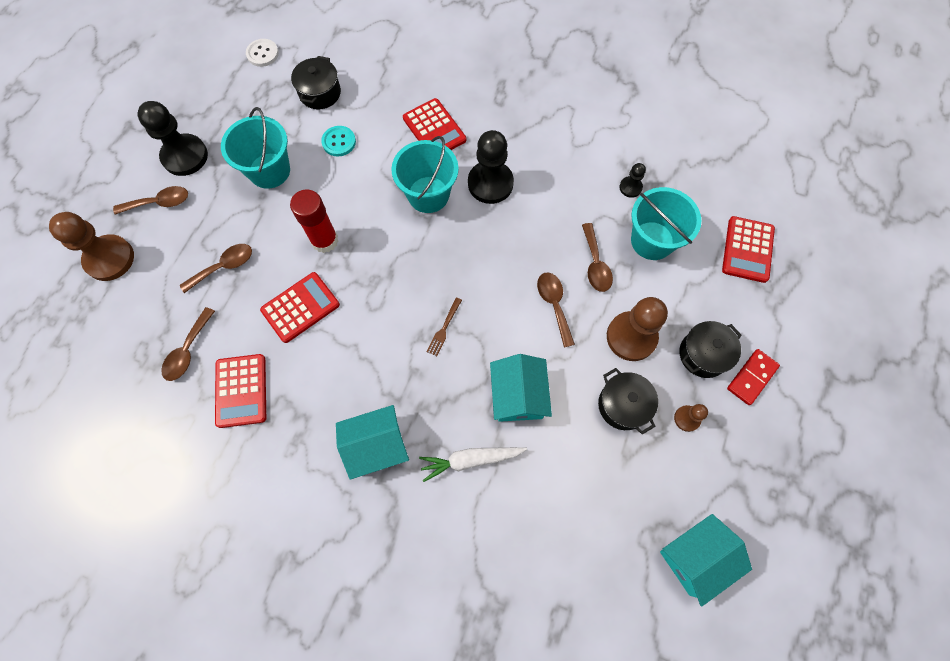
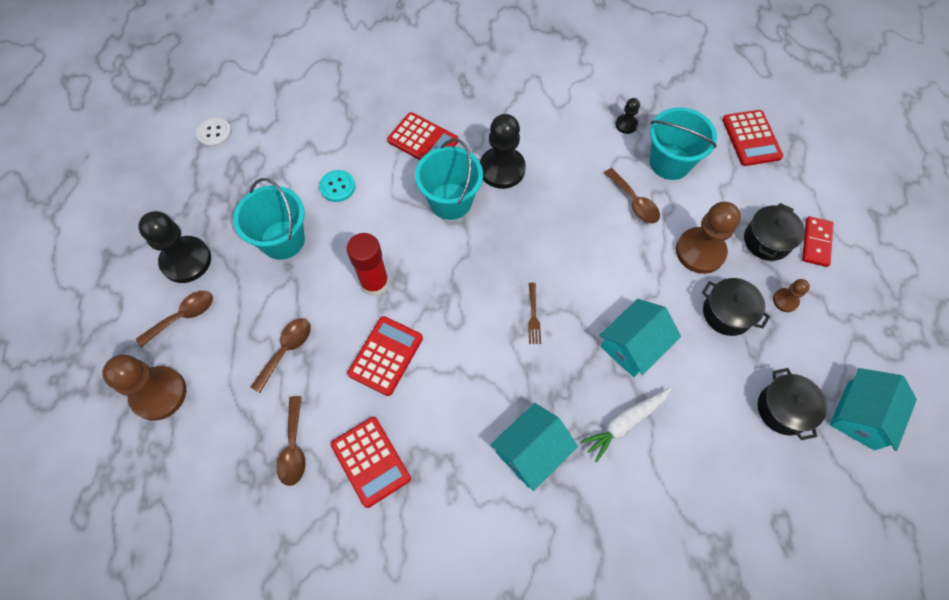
camera: 25 degrees left, 5 degrees down
black pot [291,56,341,109] -> black pot moved to [758,368,827,440]
turquoise house [490,354,552,422] -> turquoise house turned 75 degrees clockwise [599,299,681,377]
brown spoon [537,273,575,348] -> none

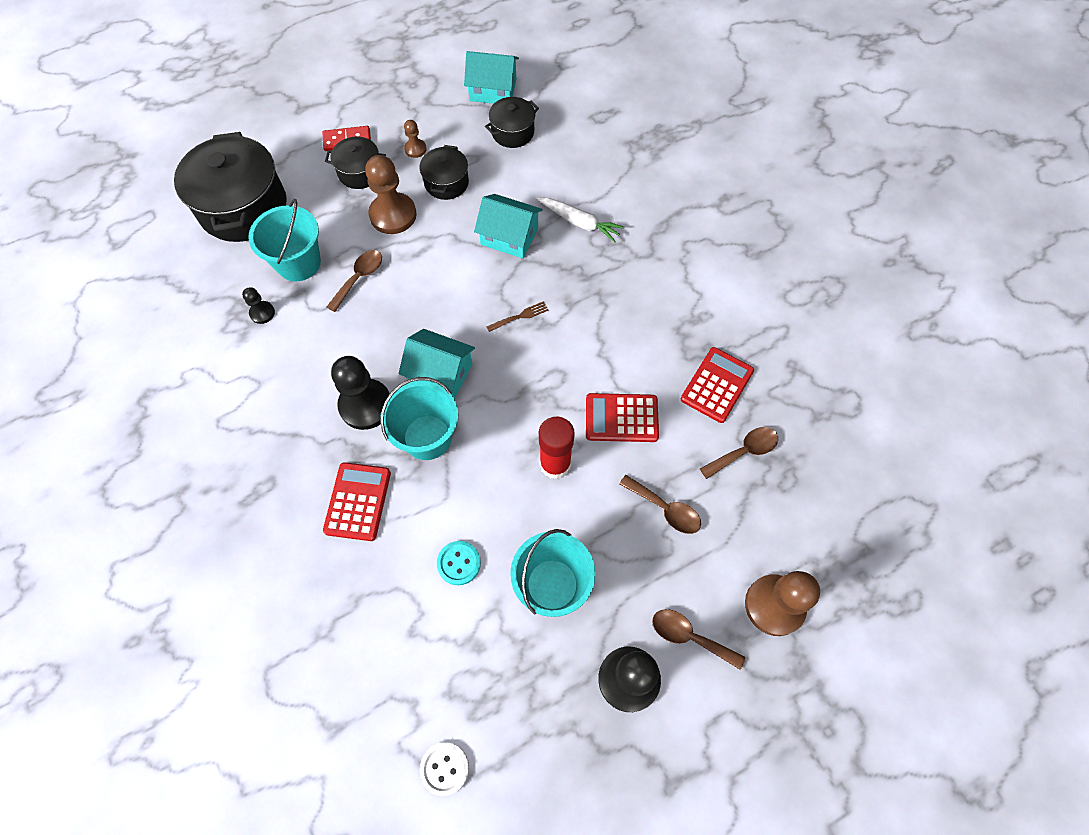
camera: 115 degrees left, 0 degrees up
brown spoon [251,318,311,393] -> brown spoon turned 150 degrees counterclockwise [619,475,701,534]
turquoise house [490,403,578,491] -> turquoise house moved to [399,329,475,399]
red calculator [722,110,783,166] -> black pot [174,132,287,242]

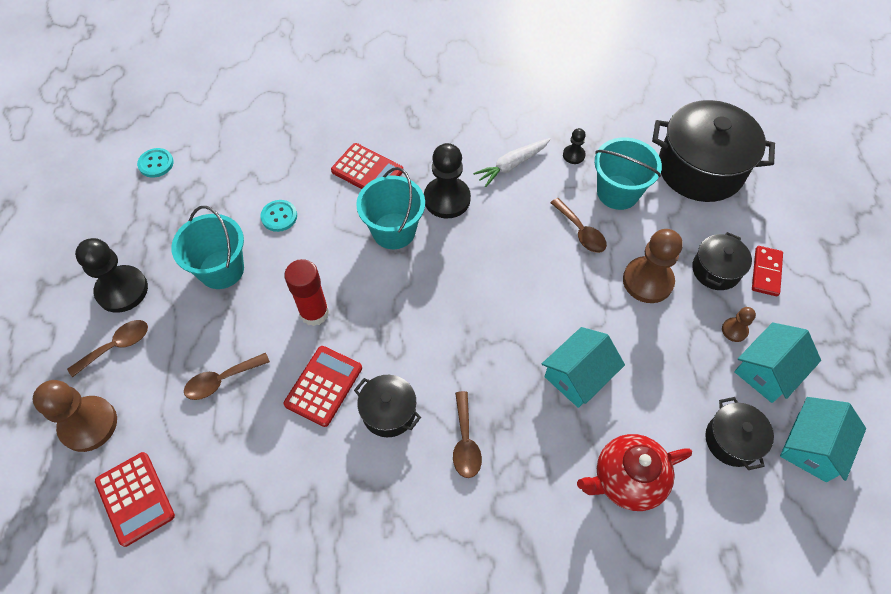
camera: 115 degrees right, 5 degrees down
turquoise house [399,329,475,399] -> turquoise house moved to [734,322,821,403]
black pot [419,145,469,200] -> black pot moved to [354,375,421,437]
white button [420,742,469,796] -> turquoise button [137,148,174,178]
brown fork [487,301,549,332] -> none
white carrot [537,197,624,243] -> white carrot moved to [473,138,551,187]
red calculator [681,347,754,423] -> red calculator moved to [95,452,175,547]
brown spoon [700,427,778,479] -> brown spoon moved to [453,391,482,478]
none -> red teapot [577,434,692,511]

